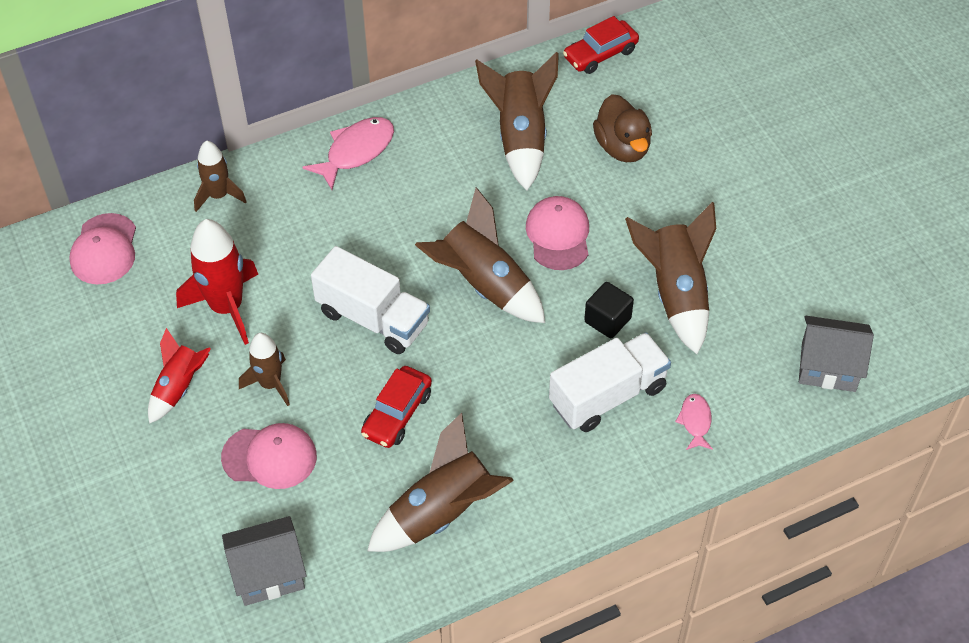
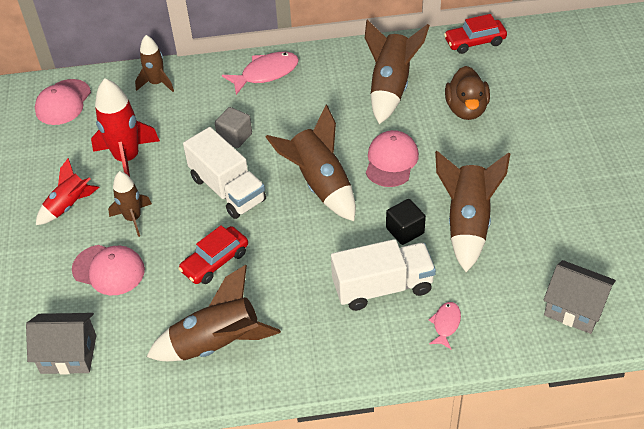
camera: 20 degrees right, 5 degrees down
none -> grey cube [215,107,252,148]

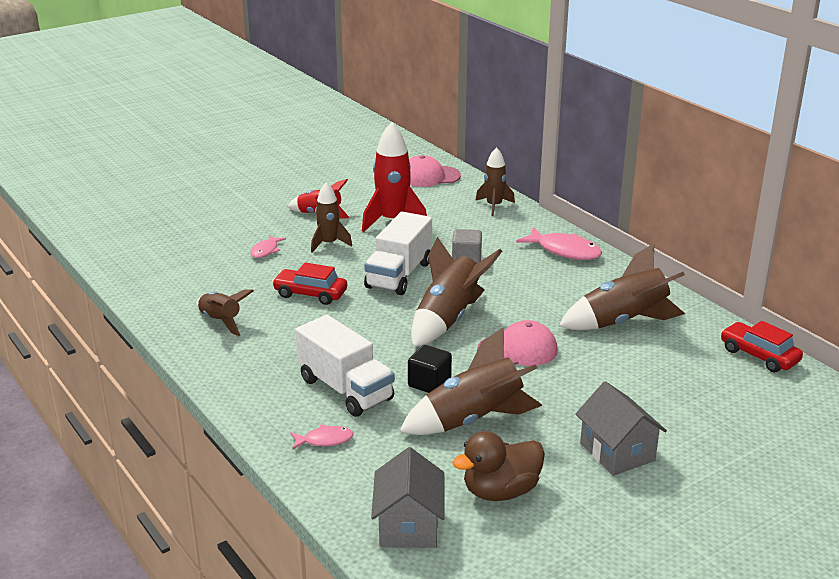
camera: 60 degrees right, 20 degrees down
grey house [26,313,97,374] -> grey house moved to [576,381,667,476]
pink cap [72,245,145,295] -> pink fish [250,235,286,258]
brown rocket [146,265,281,361] -> brown rocket [197,289,254,336], size x0.62
brown duck [445,66,490,120] -> brown duck moved to [452,431,545,501]

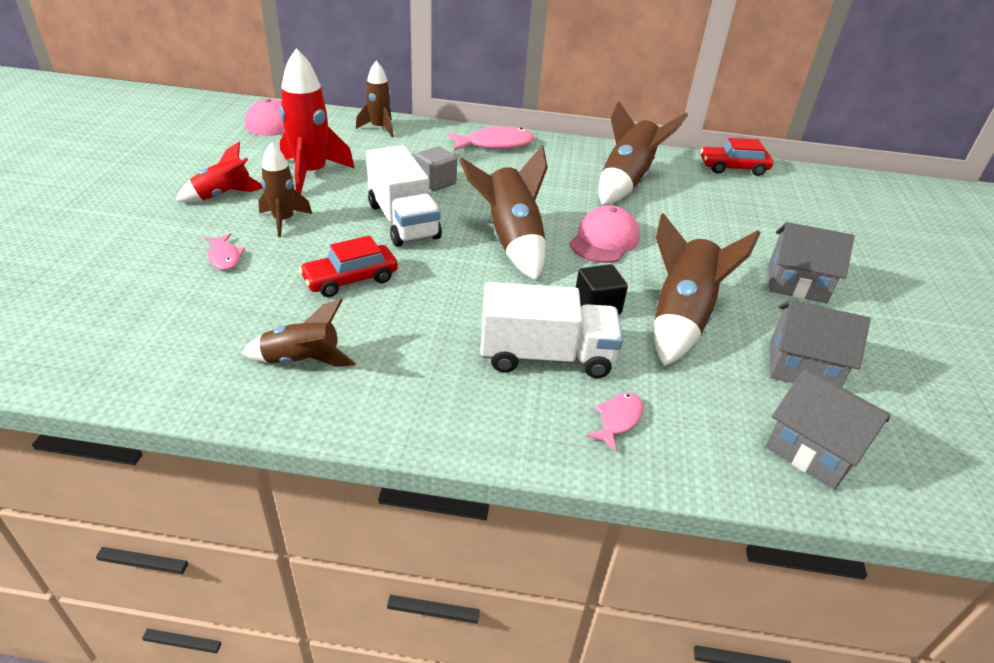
camera: 50 degrees left, 10 degrees up
brown duck [452,431,545,501] -> grey house [770,300,871,387]

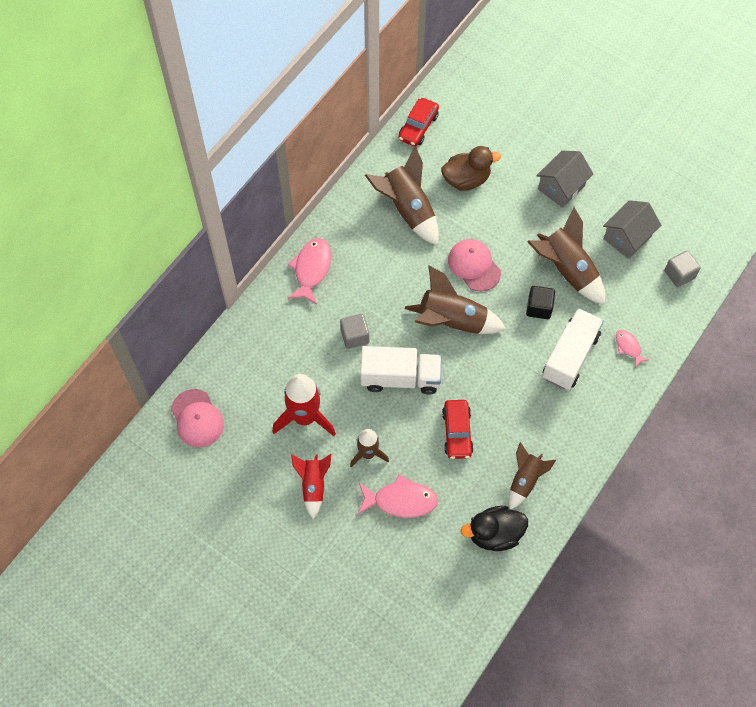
camera: 60 degrees left, 25 degrees up
pink fish [205,233,245,270] -> pink fish [358,474,438,518], size x1.78
brown rocket [356,61,394,137] -> none
grey house [765,368,890,490] -> grey cube [665,250,701,287]
none -> brown duck [441,146,501,191]
none -> black duck [461,506,528,551]

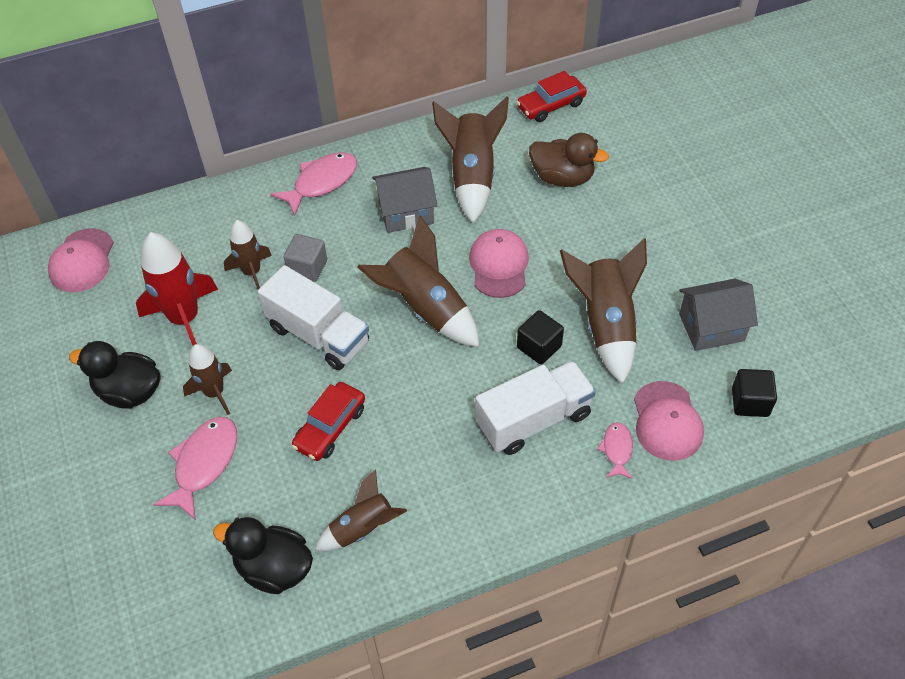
camera: 35 degrees right, 10 degrees down
red rocket [291,454,331,519] -> black duck [69,341,160,409]
pink fish [358,474,438,518] -> pink fish turned 105 degrees counterclockwise [153,417,237,520]
grey house [536,151,593,208] -> grey house moved to [372,167,438,233]
grey cube [665,250,701,287] -> black cube [732,369,777,417]
none -> brown rocket [224,220,272,289]
none -> pink cap [634,381,704,461]

